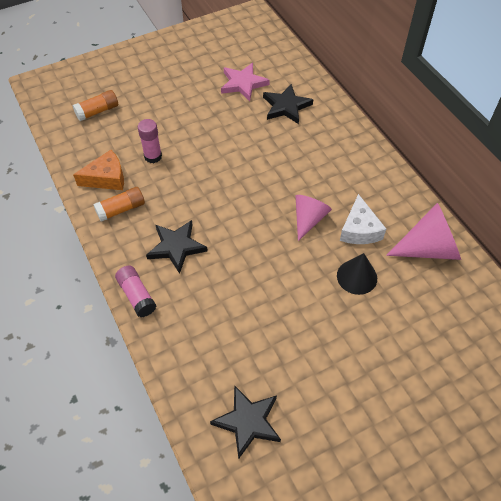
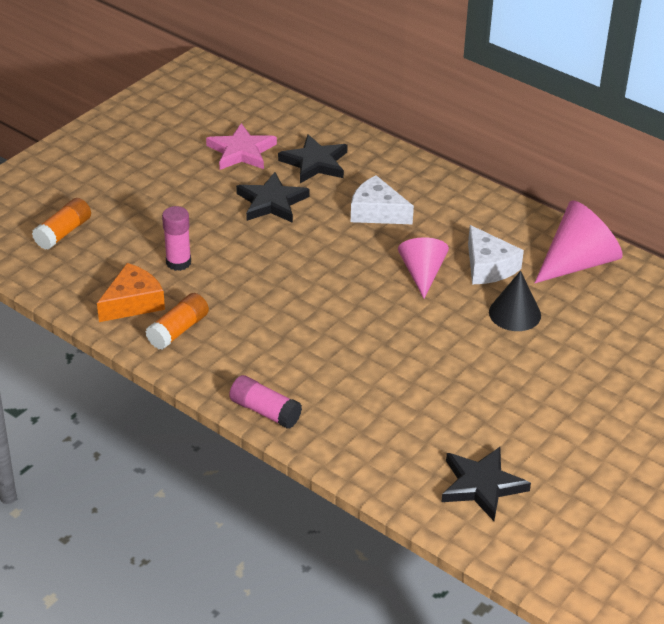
camera: 25 degrees left, 15 degrees down
black star [146,220,208,274] -> black star moved to [236,172,310,223]
none -> white cheese [351,175,414,224]

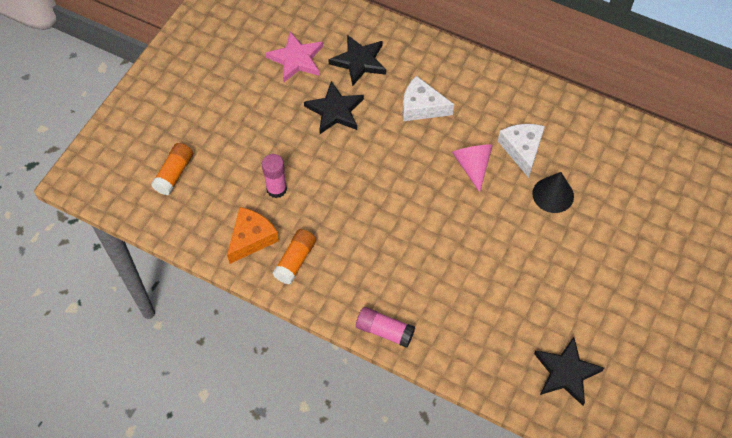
camera: 10 degrees left, 20 degrees up
white cheese [468,225,524,284] -> white cheese turned 150 degrees counterclockwise [498,124,545,178]
pink cone [535,200,623,283] -> none

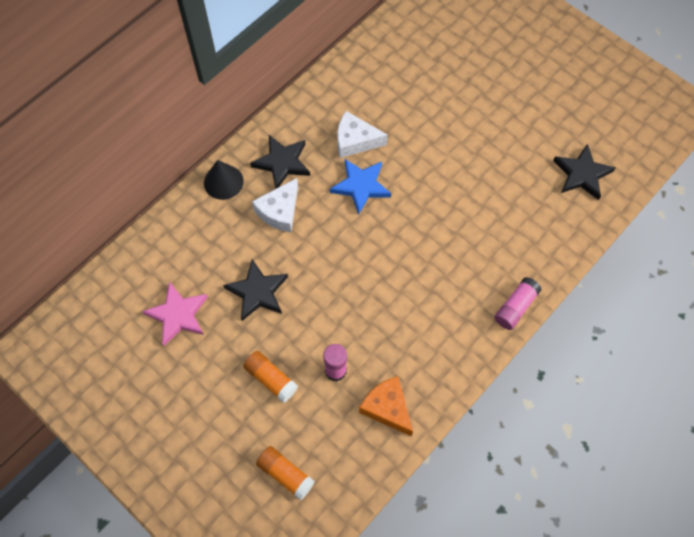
camera: 75 degrees left, 5 degrees up
orange glue stick [272,229,316,284] -> orange glue stick moved to [243,351,298,403]
black star [328,35,386,86] -> black star moved to [250,135,310,189]
pink cone [452,144,493,192] -> blue star [330,159,391,215]
black cone [532,172,574,213] -> black cone moved to [204,160,244,200]

